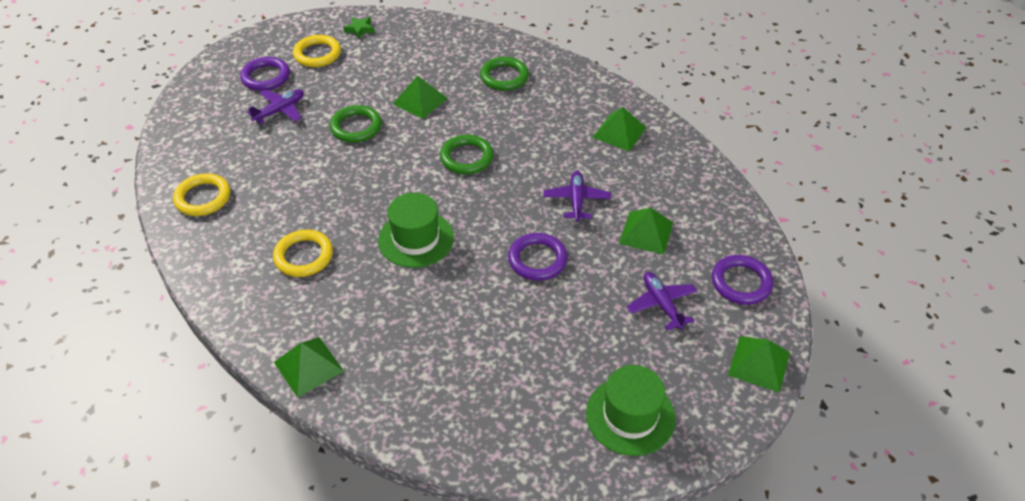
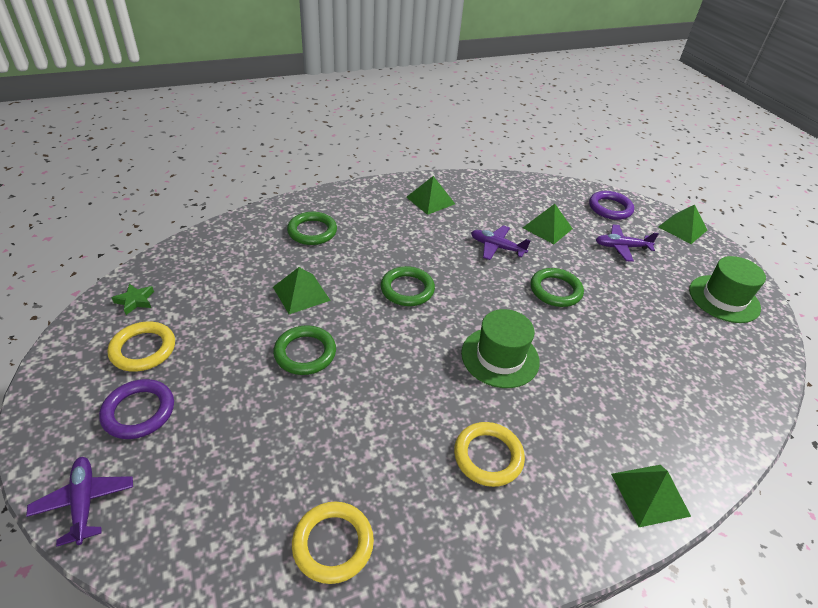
camera: 70 degrees left, 5 degrees down
purple plane [247,89,304,124] -> purple plane moved to [26,457,133,546]
purple ring [508,233,568,281] -> green ring [530,268,584,307]

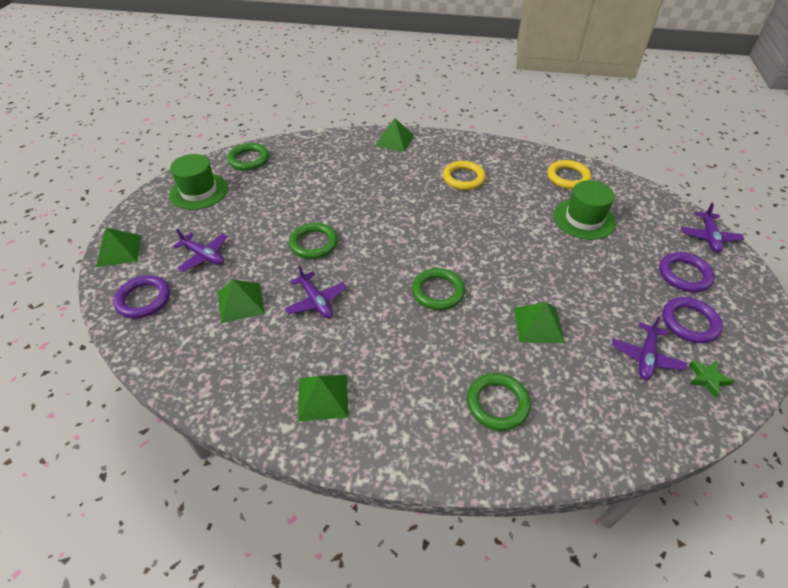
camera: 145 degrees left, 5 degrees up
yellow ring [107,322,175,372] -> purple ring [662,297,723,343]
green ring [273,325,336,375] -> green ring moved to [227,143,269,171]
green hat [461,309,540,388] -> green hat moved to [554,180,616,240]
none -> purple plane [611,316,687,380]

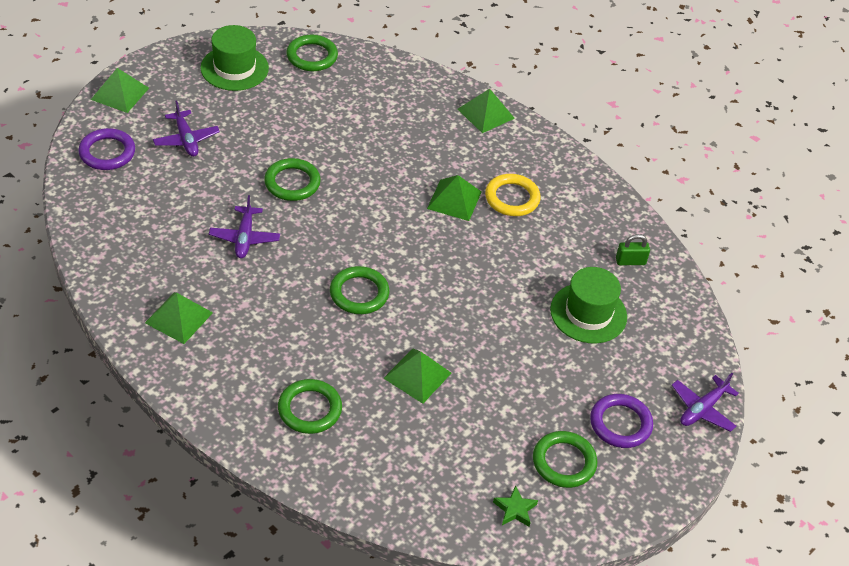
camera: 30 degrees right, 0 degrees up
green pyramid [218,280,265,323] -> green pyramid moved to [427,175,482,221]
yellow ring [547,160,591,189] -> green padlock [616,234,650,265]
purple plane [611,316,687,380] -> none
purple ring [662,297,723,343] -> green ring [533,431,597,488]

